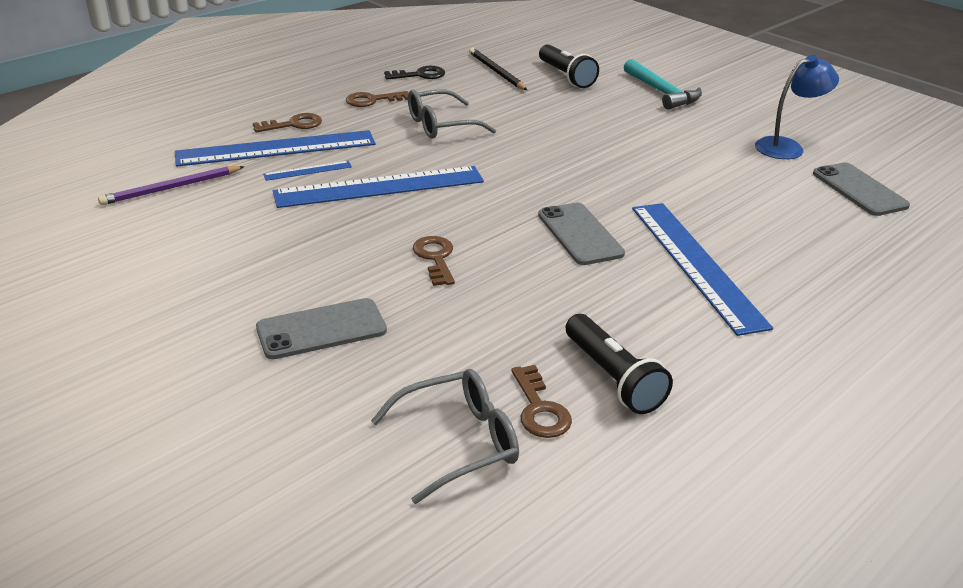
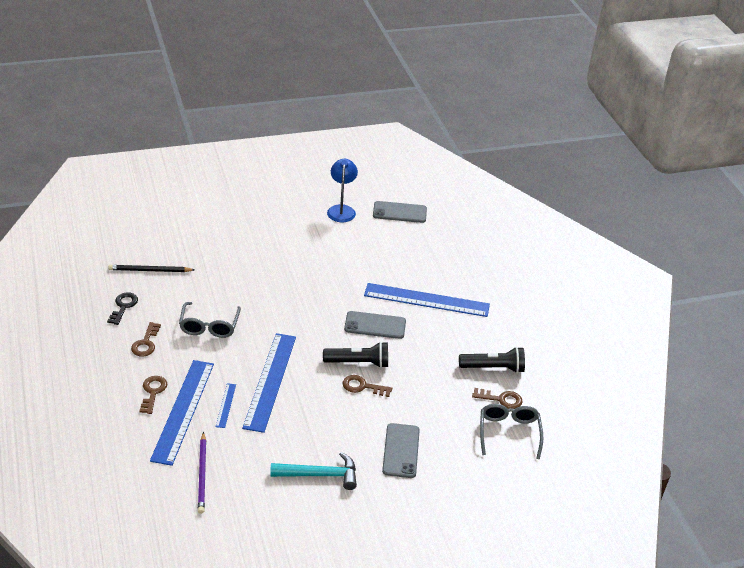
camera: 65 degrees left, 5 degrees up
black flashlight [539,44,599,88] -> black flashlight moved to [323,342,388,368]
turquoise hammer [624,59,702,110] -> turquoise hammer moved to [270,452,357,490]

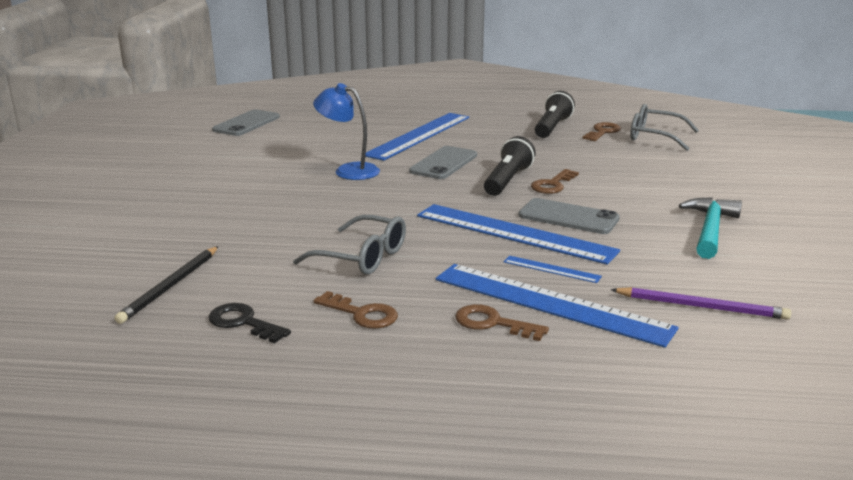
camera: 65 degrees left, 15 degrees down
blue lamp [327,159,358,222] -> blue lamp moved to [313,83,380,180]
grey phone [382,423,420,478] -> grey phone moved to [518,198,620,234]

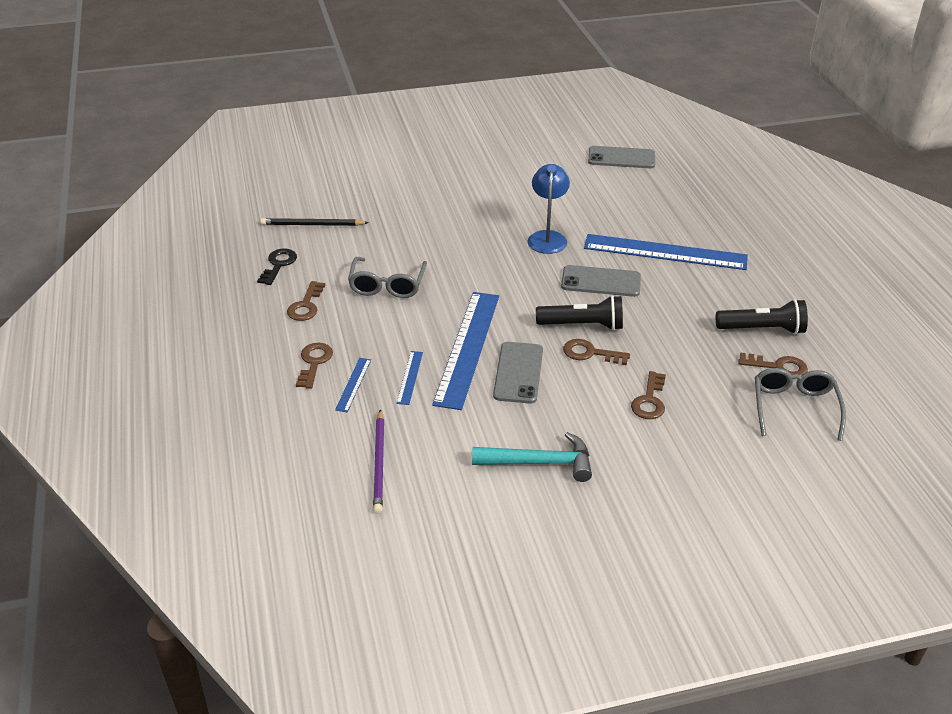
camera: 70 degrees right, 15 degrees up
blue ruler [435,264,679,348] -> blue ruler [335,358,371,412], size x0.43
none -> brown key [631,371,666,419]

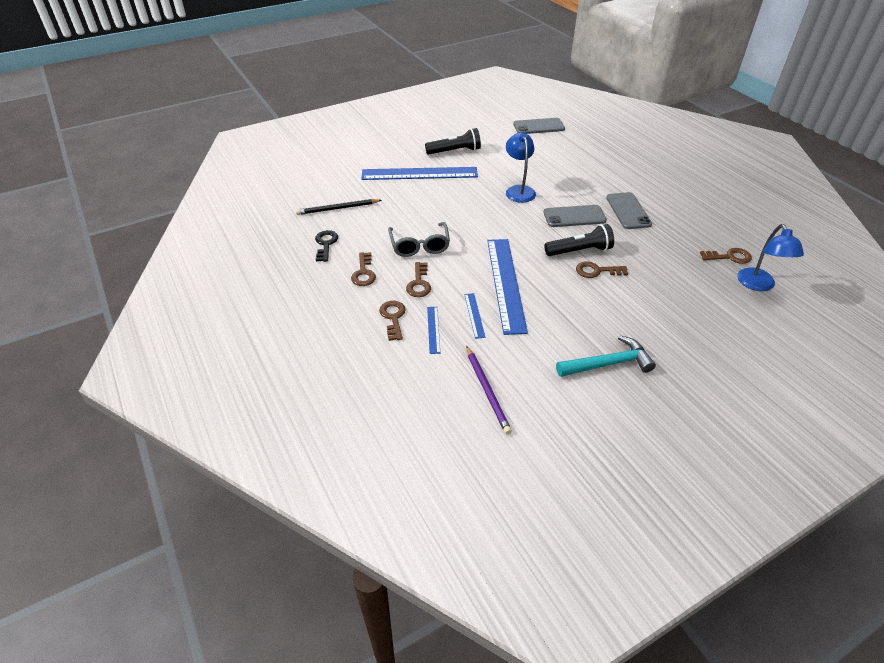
camera: 15 degrees left, 5 degrees up
grey phone [493,342,543,404] -> grey phone moved to [606,192,652,229]
blue ruler [584,234,748,270] -> blue ruler moved to [362,167,478,180]
brown key [631,371,666,419] -> brown key moved to [406,262,431,297]
black flashlight [716,299,808,334] -> black flashlight moved to [425,128,481,155]
grey glasses [755,368,846,441] -> blue lamp [737,224,804,291]

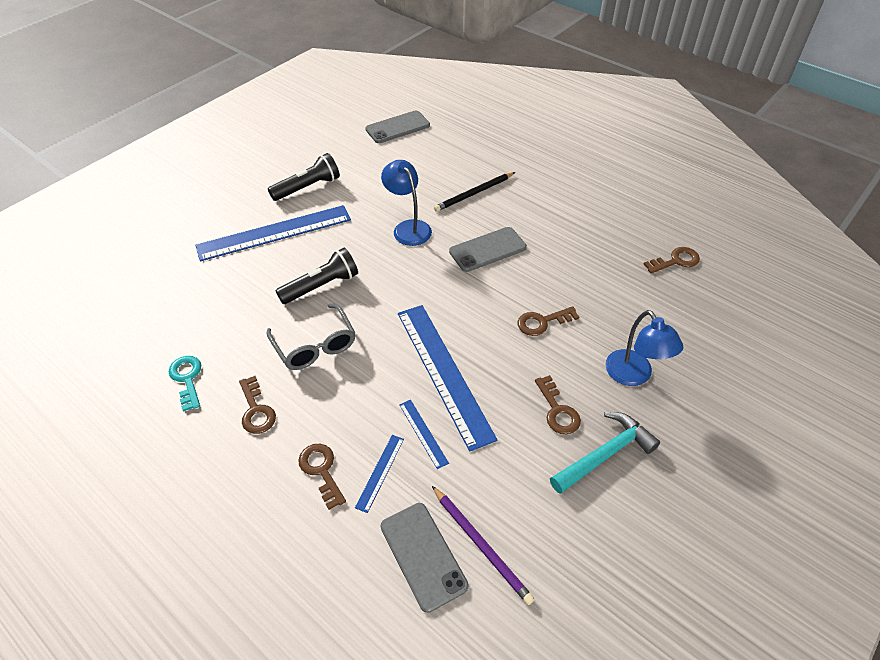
camera: 20 degrees left, 5 degrees up
black pencil [296,199,381,215] -> black pencil moved to [434,172,515,212]
black key [315,230,338,262] -> turquoise key [169,356,201,412]
brown key [406,262,431,297] -> brown key moved to [535,375,581,434]
blue ruler [427,307,440,354] -> blue ruler turned 45 degrees clockwise [355,435,404,513]
black flashlight [544,224,614,256] -> black flashlight moved to [276,248,358,304]
grey phone [606,192,652,229] -> grey phone moved to [381,503,468,613]
blue lamp [737,224,804,291] -> blue lamp moved to [605,310,683,386]

